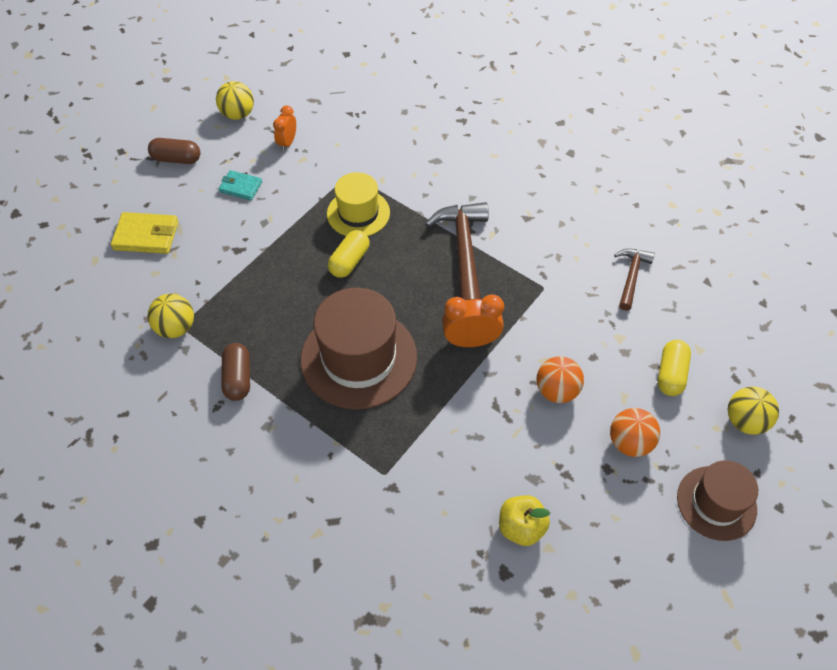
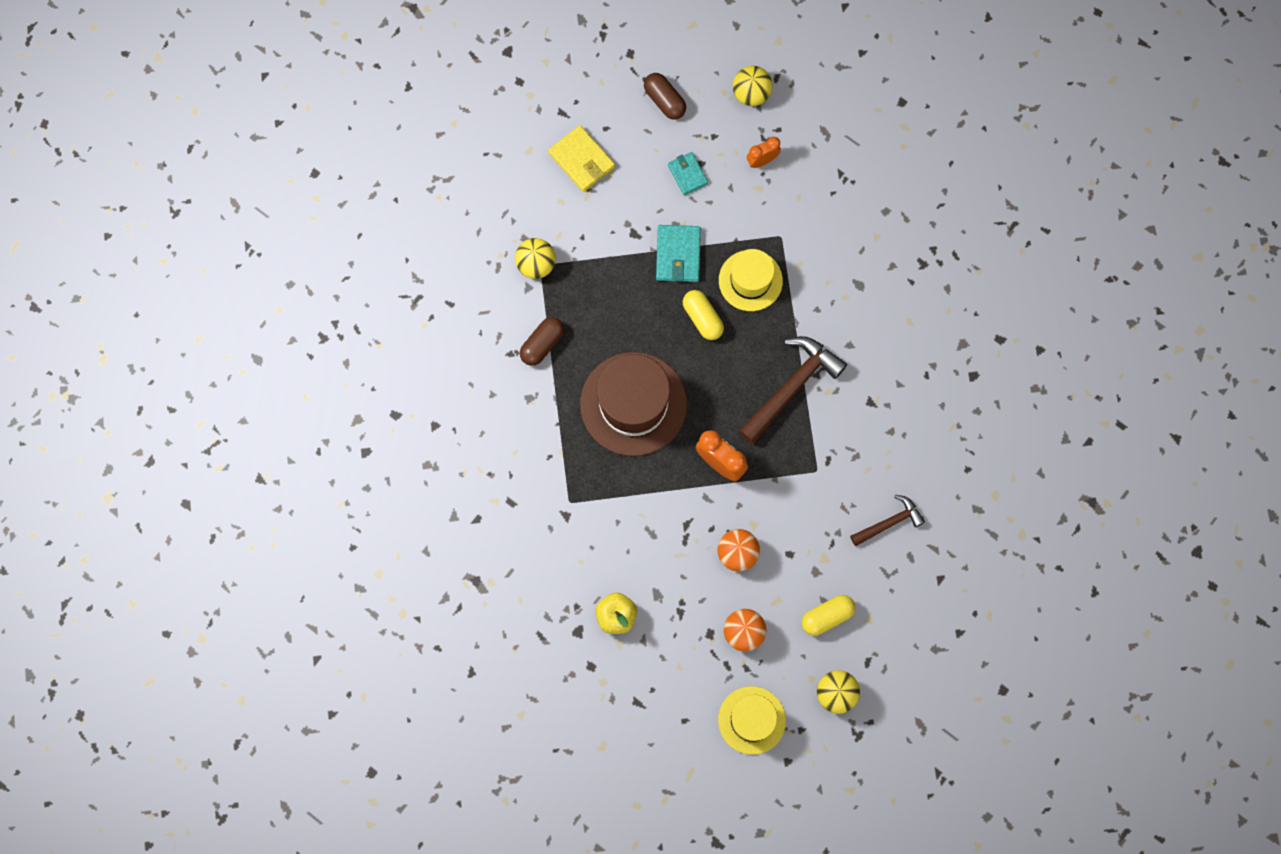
camera: 45 degrees right, 20 degrees up
yellow capsule [328,230,370,278] -> yellow capsule turned 75 degrees clockwise [683,290,724,340]
brown hat [677,460,758,541] -> yellow hat [718,686,786,755]
none -> turquoise wallet [656,225,701,282]

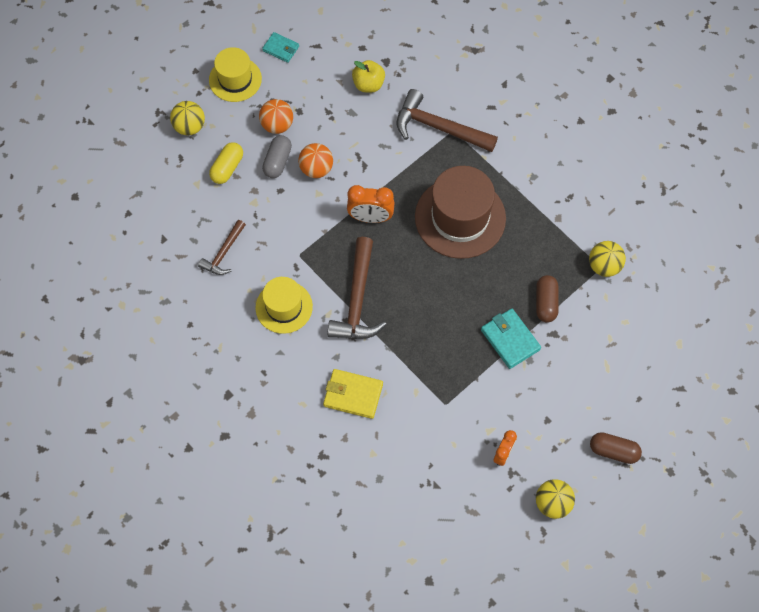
camera: 145 degrees right, 10 degrees down
brown capsule [520,317,564,366] -> brown capsule moved to [536,275,558,323]
yellow wallet [548,125,615,192] -> yellow wallet moved to [323,369,383,419]
turquoise wallet [668,152,708,195] -> turquoise wallet moved to [262,32,299,63]
yellow capsule [683,290,724,340] -> none
yellow hat [719,249,783,311] -> yellow hat moved to [255,277,313,334]
none -> grey capsule [262,135,292,178]
none -> brown hammer [397,89,498,152]

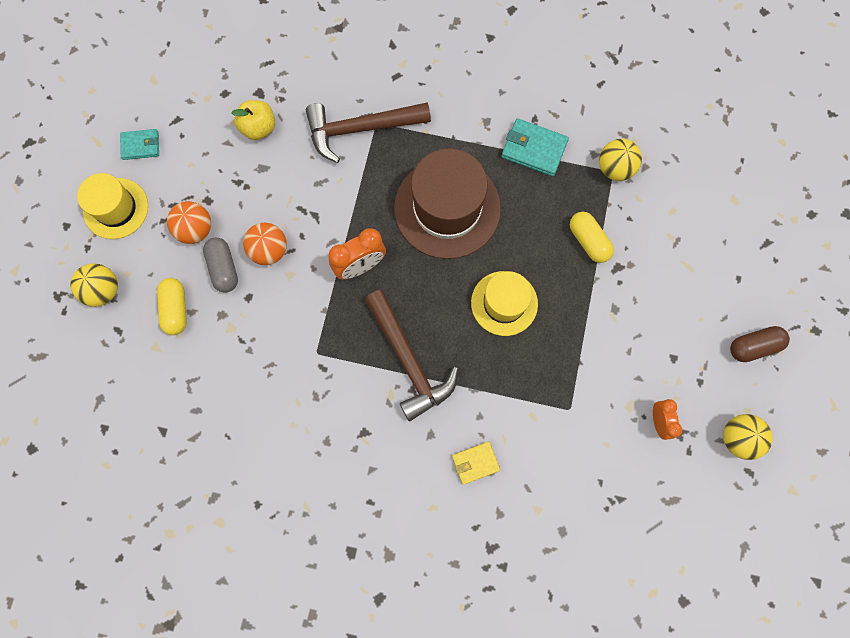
camera: 35 degrees left, 10 degrees up
brown hammer [198,220,246,275] -> none
yellow hat [255,277,313,334] -> yellow hat moved to [471,271,538,336]
yellow wallet [323,369,383,419] -> yellow wallet [452,442,500,485], size x0.65
turquoise wallet [481,309,541,369] -> turquoise wallet moved to [501,118,569,176]
brown capsule [536,275,558,323] -> yellow capsule [570,212,614,263]

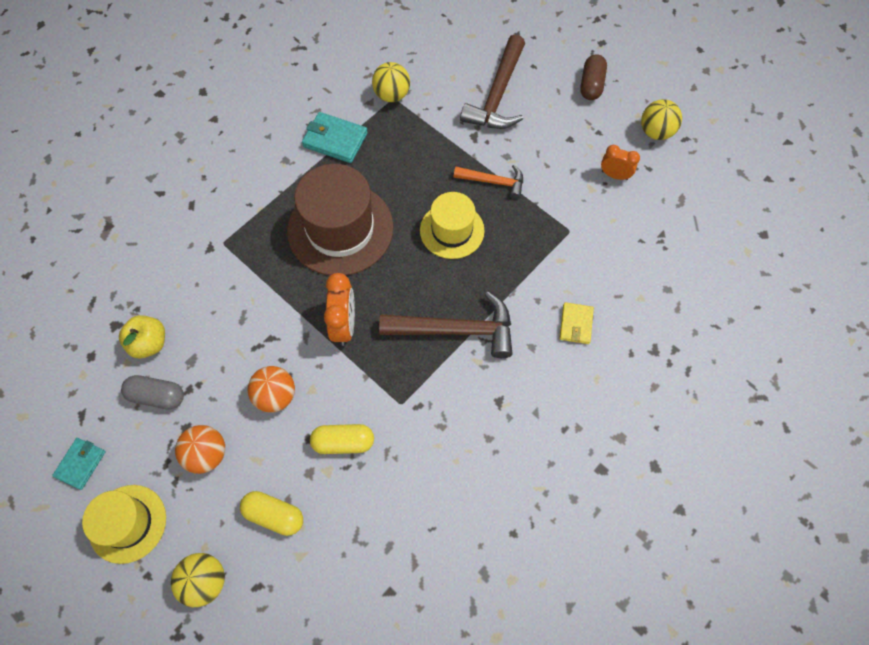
camera: 60 degrees left, 10 degrees down
grey capsule [203,238,238,293] -> grey capsule moved to [121,375,184,410]
brown hammer [306,102,431,163] -> brown hammer moved to [460,35,525,129]
turquoise wallet [501,118,569,176] -> turquoise wallet turned 60 degrees clockwise [302,112,368,163]
yellow capsule [570,212,614,263] -> yellow capsule moved to [310,424,374,454]
none -> orange hammer [454,165,523,199]

